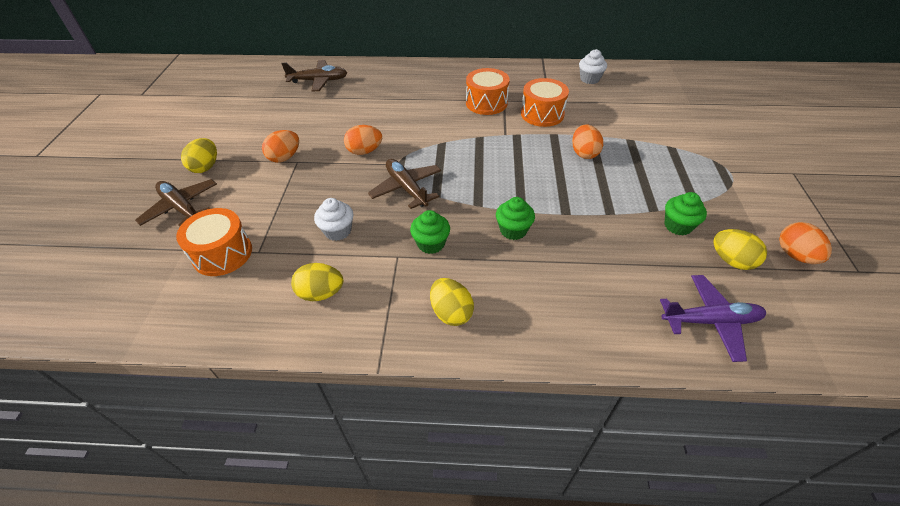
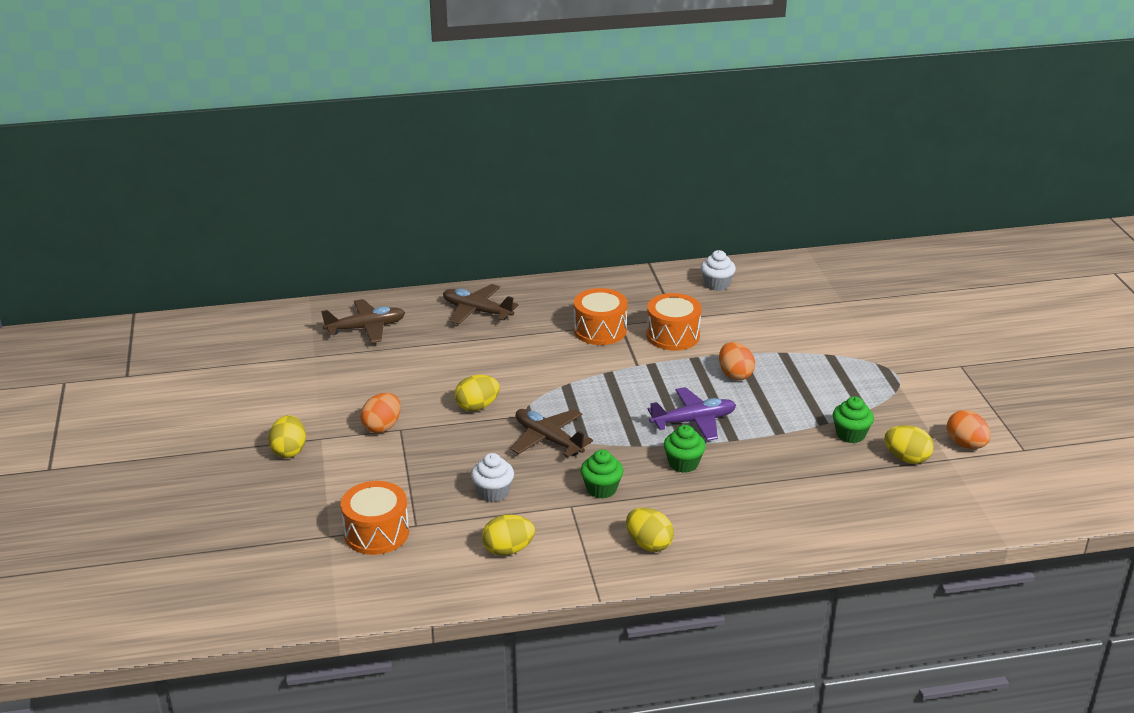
camera: 15 degrees left, 15 degrees down
brown plane [135,179,217,227] -> brown plane moved to [443,284,518,325]
orange egg [344,125,382,155] -> yellow egg [455,375,500,411]
purple plane [660,275,766,362] -> purple plane moved to [648,387,736,441]

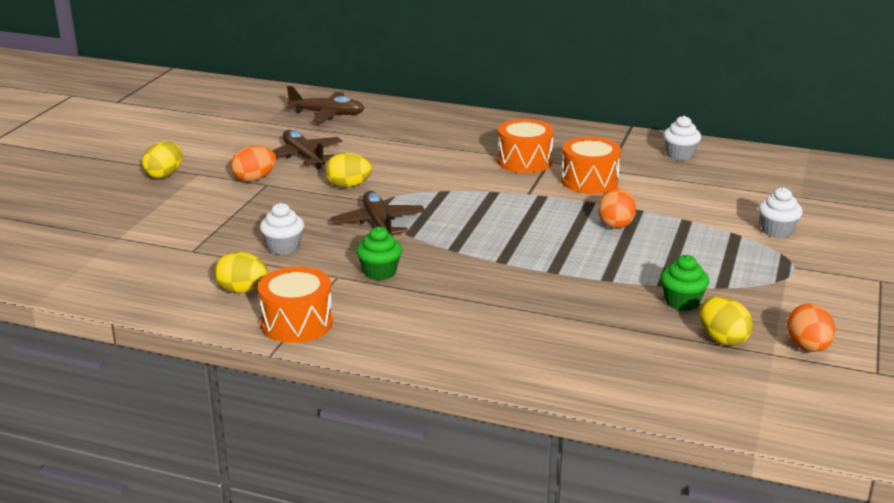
camera: 30 degrees right, 5 degrees down
orange drum [341,481,409,555] -> orange drum moved to [258,266,333,343]
brown plane [443,284,518,325] -> brown plane moved to [272,130,343,169]
yellow egg [626,508,674,552] -> none
purple plane [648,387,736,441] -> none
green cupcake [664,425,706,473] -> none
none -> white cupcake [758,187,803,238]

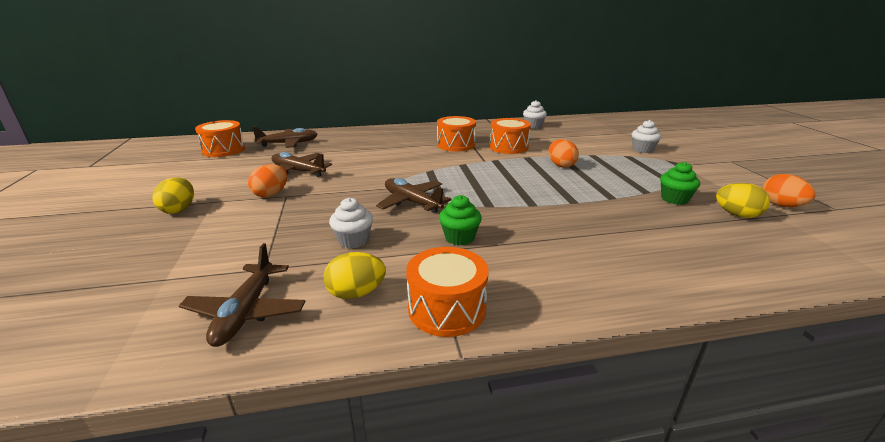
camera: 30 degrees left, 0 degrees up
yellow egg [325,153,372,188] -> none
none -> brown plane [179,243,306,347]
none -> orange drum [195,120,245,157]

